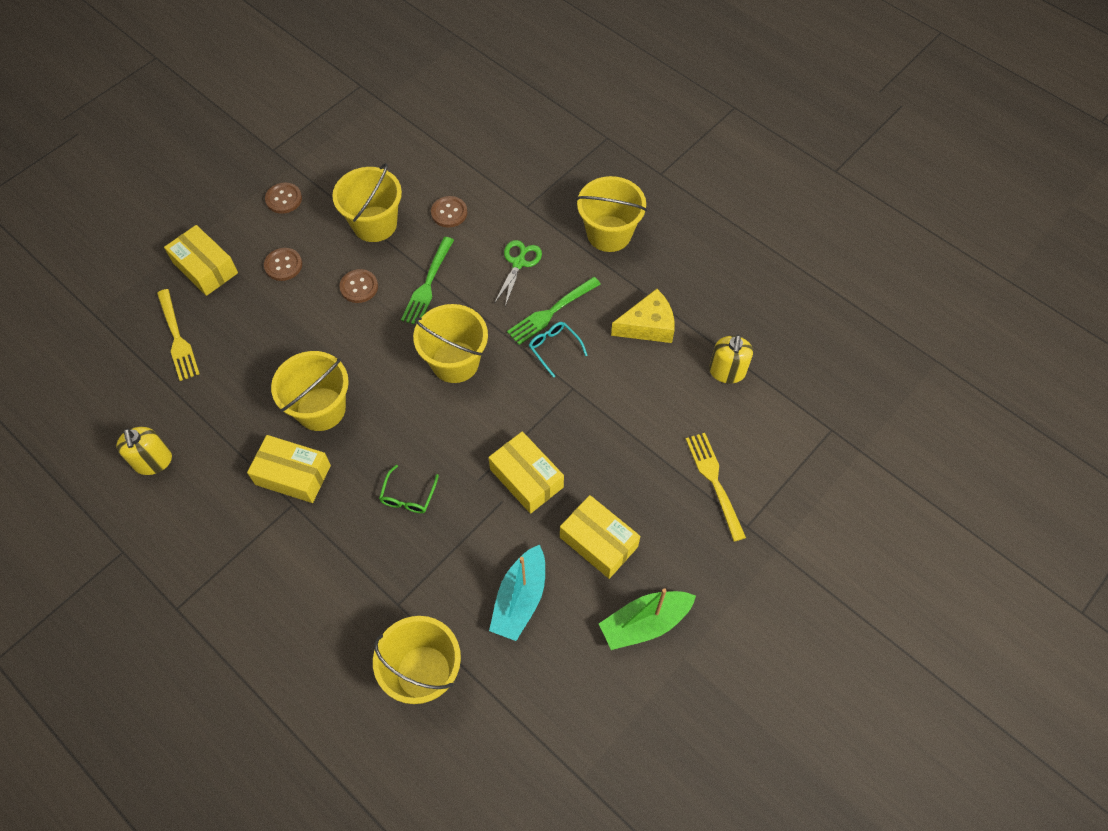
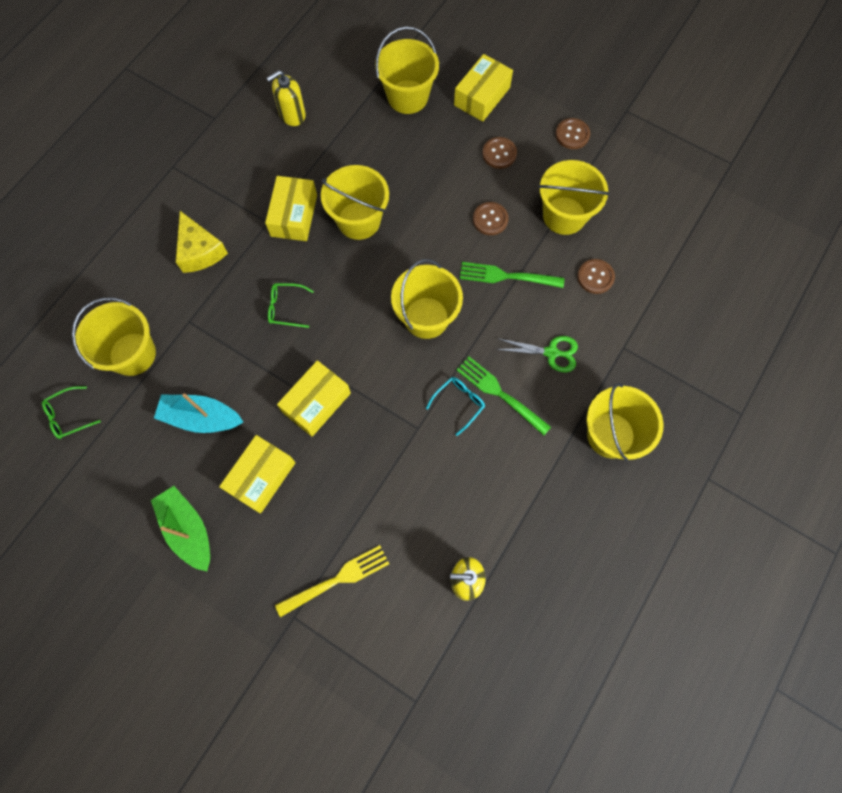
camera: 80 degrees right, 10 degrees up
yellow fork [157,289,200,381] -> yellow bucket [375,26,439,114]
yellow cheese [611,289,675,343] -> yellow cheese moved to [176,211,228,273]
none -> green glasses [42,386,101,439]

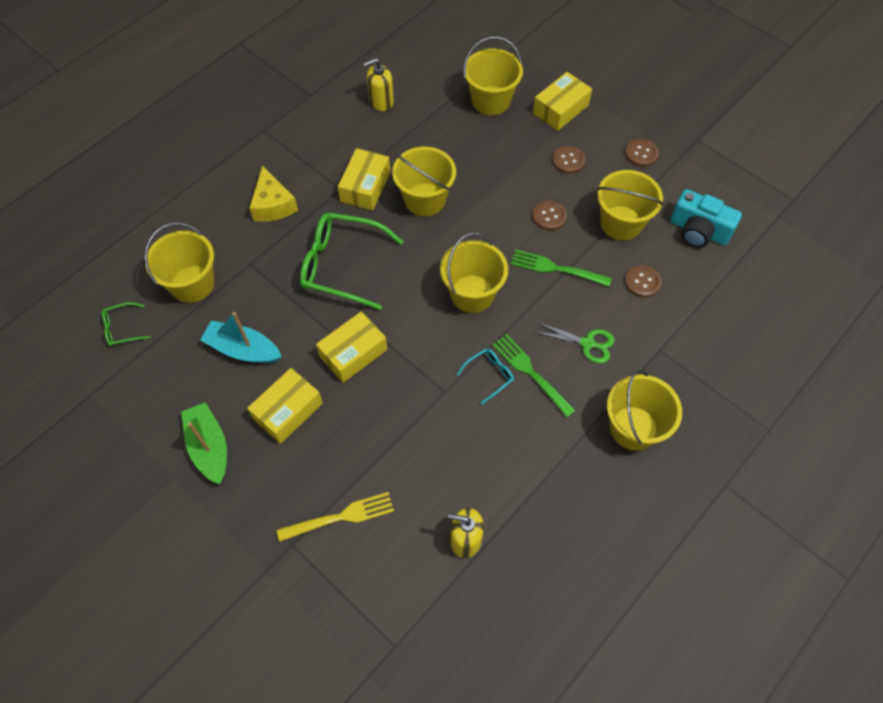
camera: 10 degrees right, 10 degrees down
green glasses [268,283,314,328] -> green glasses [300,213,404,310], size x2.16
none -> turquoise camera [670,189,742,248]

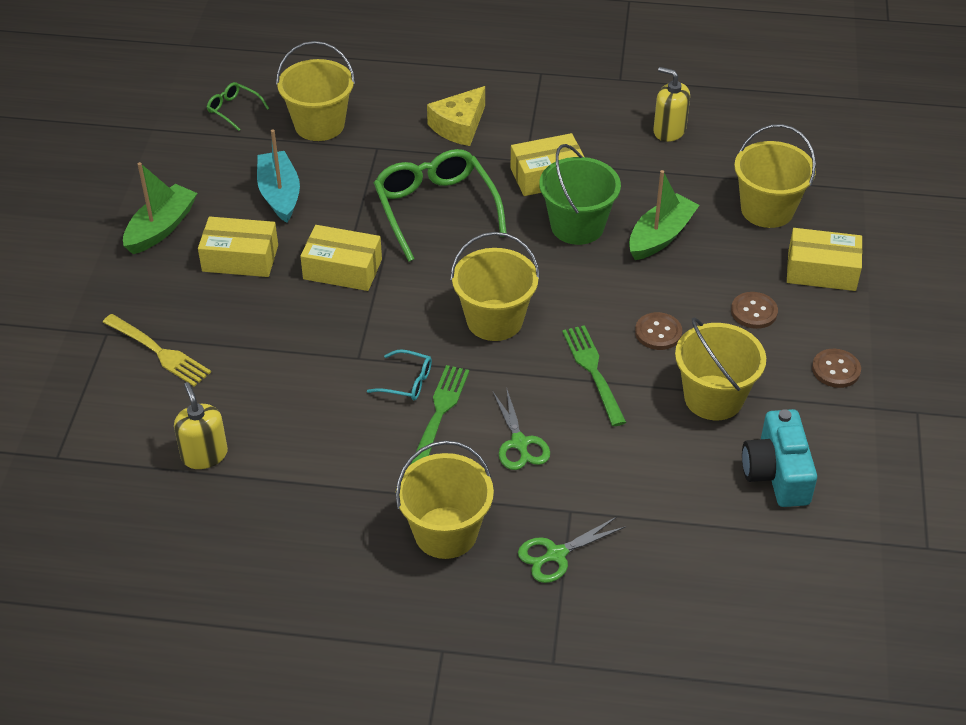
camera: 55 degrees right, 15 degrees down
yellow bucket [392,147,456,216] -> green bucket [539,144,621,245]
brown button [625,265,662,298] -> none
none -> green scissors [518,517,626,583]
none -> green boat [629,170,700,260]

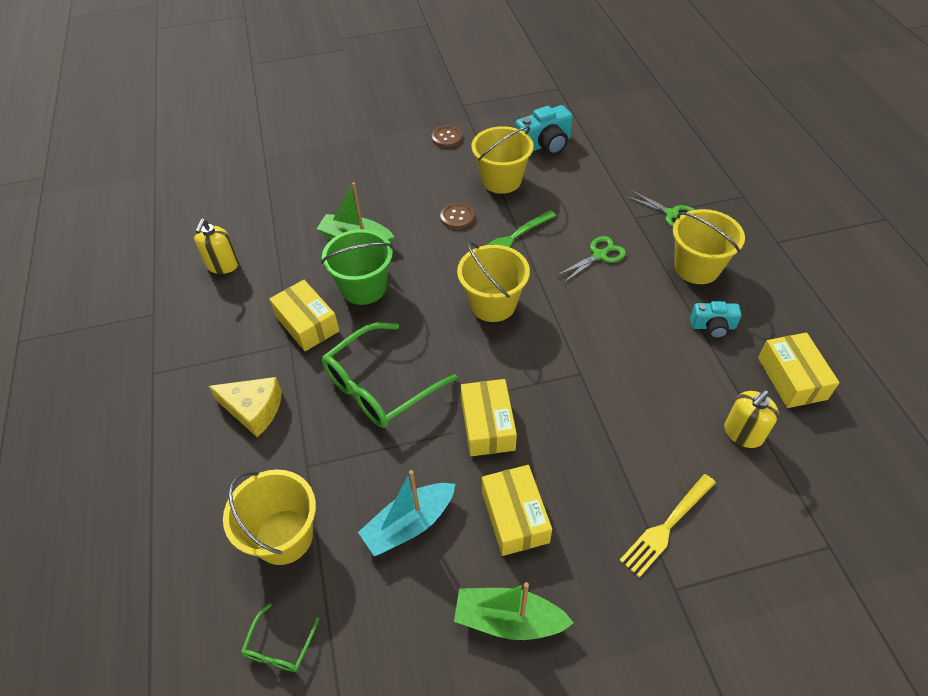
camera: 110 degrees left, 5 degrees up
yellow fork [103,314,211,387] -> yellow fork turned 150 degrees counterclockwise [619,474,716,578]
turquoise glasses [367,349,432,401] -> none
green fork [410,365,469,465] -> none
brown button [731,292,778,329] -> none
yellow bucket [734,124,816,228] -> none
yellow box [787,228,862,291] -> yellow box moved to [758,333,840,408]
none -> turquoise camera [690,301,741,339]

